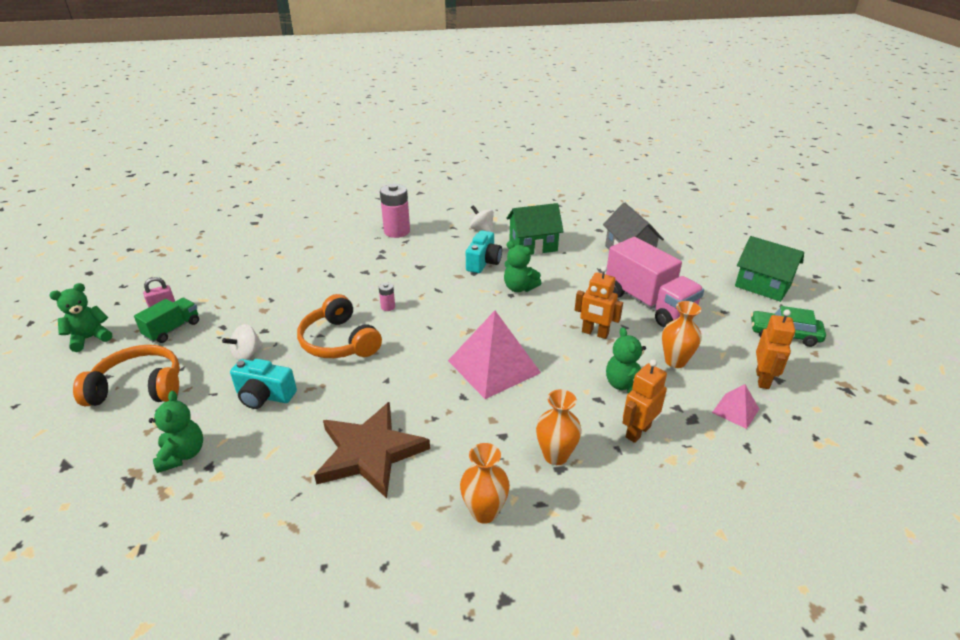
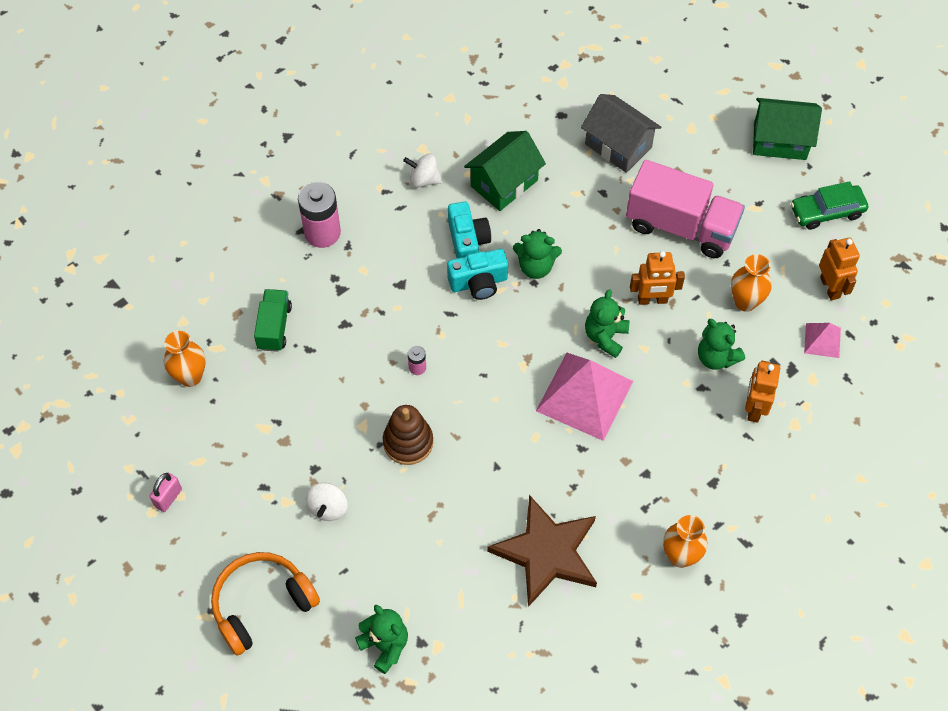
camera: 30 degrees left, 25 degrees up
green teddy bear [49,283,112,352] -> green teddy bear moved to [585,289,629,358]
green truck [134,298,199,343] -> green truck moved to [254,289,292,352]
turquoise camera [230,359,297,409] -> turquoise camera moved to [447,249,508,300]
orange headphones [297,294,382,358] -> brown stacking toy [383,405,433,465]
orange vase [536,389,582,465] -> orange vase moved to [164,331,206,387]

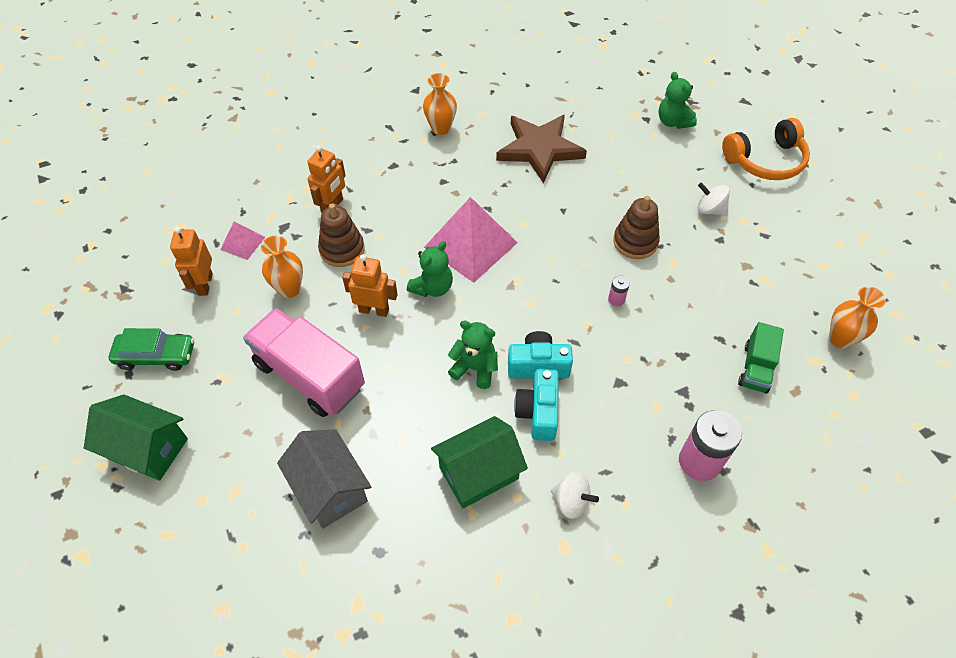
camera: 165 degrees left, 5 degrees down
pink padlock [150,472,182,512] -> none
white spinning top [306,483,348,521] -> white spinning top turned 90 degrees counterclockwise [698,182,730,216]
green teddy bear [698,319,745,370] -> brown stacking toy [318,204,365,267]

